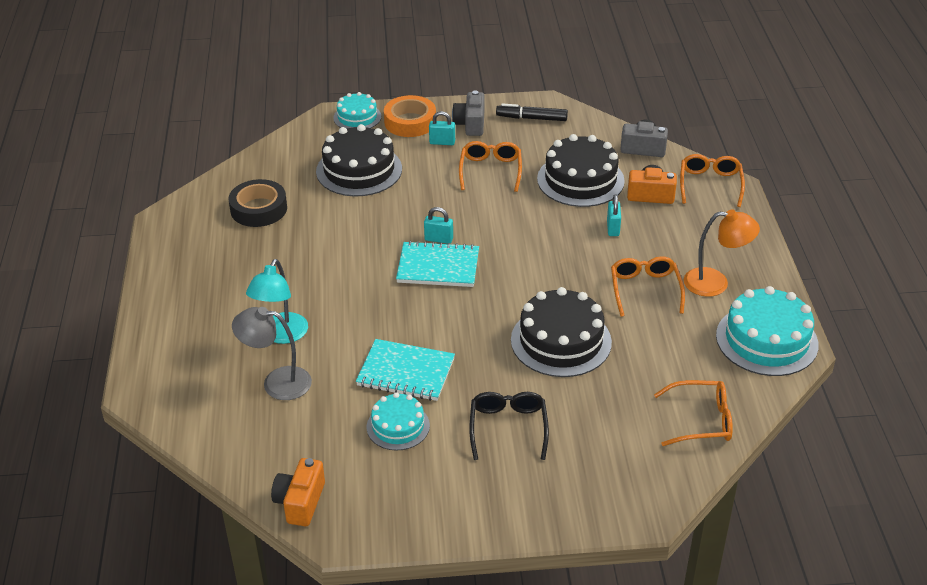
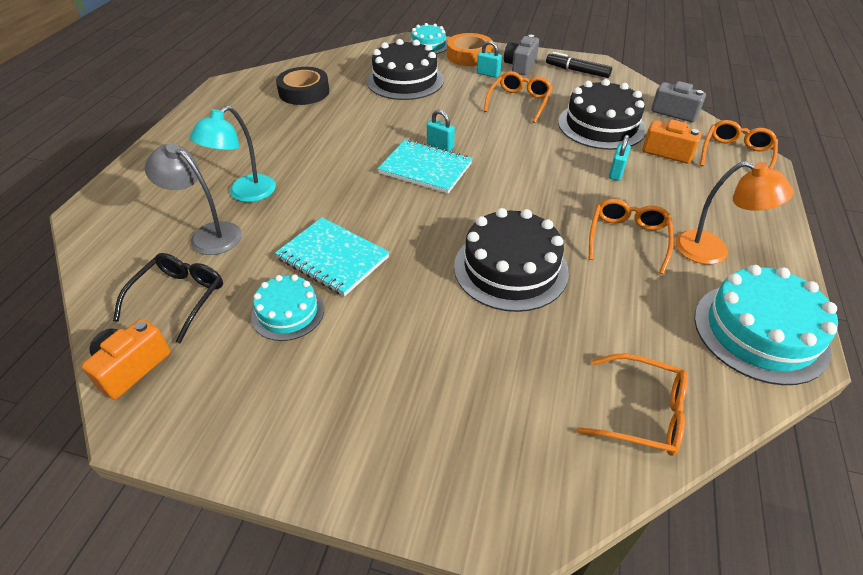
camera: 20 degrees right, 5 degrees up
black glasses [469,392,549,460] -> black glasses moved to [113,253,223,343]

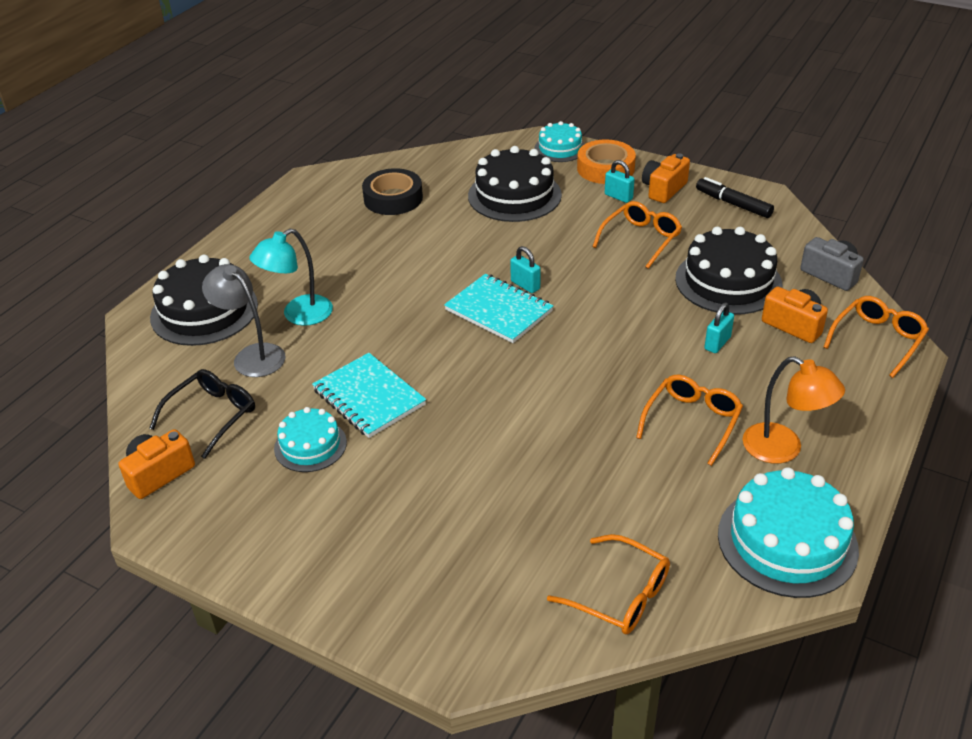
camera: 15 degrees right, 5 degrees down
black cake [454,208,569,312] -> black cake moved to [150,255,258,346]
grey camera [504,35,539,75] -> orange camera [642,153,690,203]

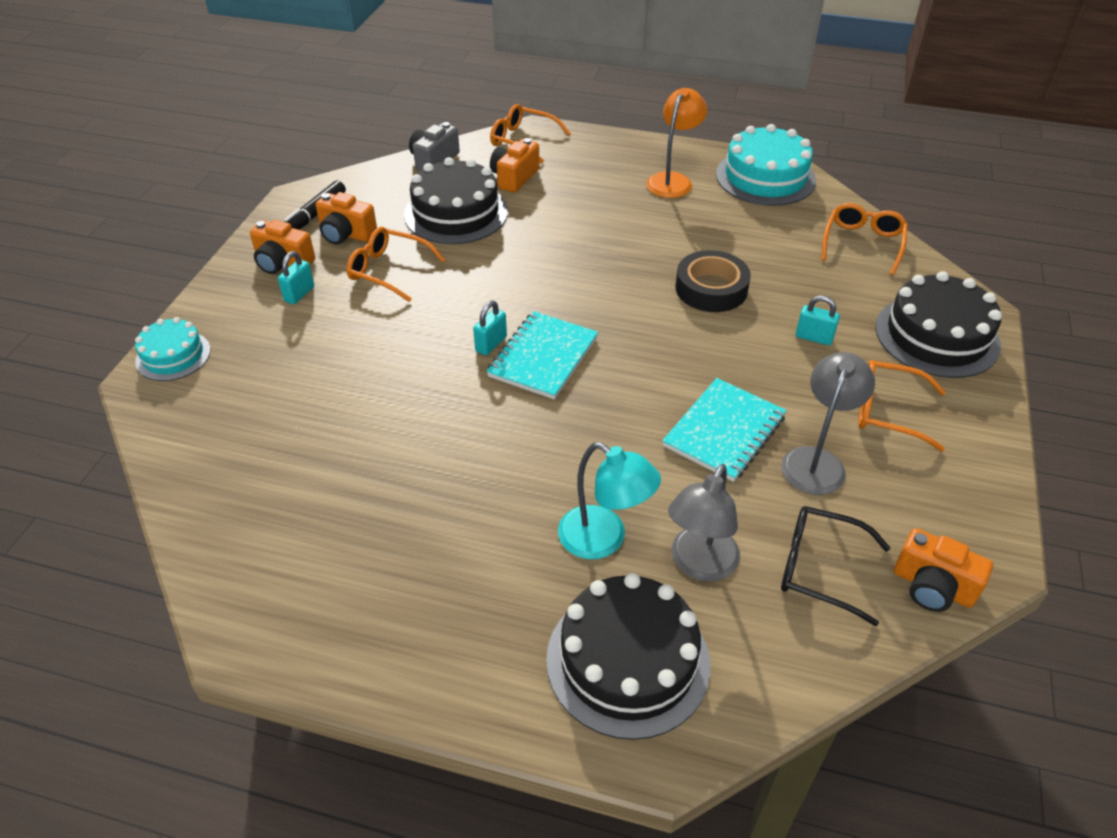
camera: 105 degrees left, 5 degrees up
turquoise cake [274,407,347,472] -> grey lamp [781,352,875,495]
black tape [362,168,423,215] -> black tape moved to [675,250,751,312]
black cake [468,146,562,222] -> black cake moved to [875,271,1002,378]
orange tape [577,139,636,184] -> none
orange glasses [636,375,743,466] -> orange glasses moved to [858,360,946,451]
turquoise padlock [704,303,734,353] -> turquoise padlock moved to [796,295,840,345]
none -> orange camera [316,192,377,245]

